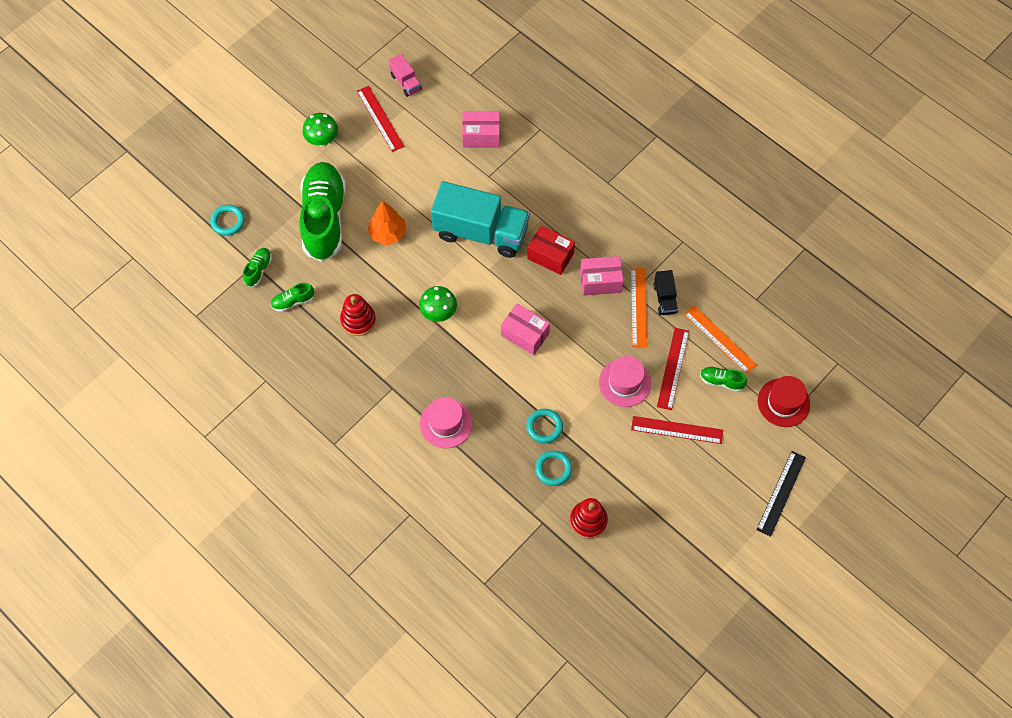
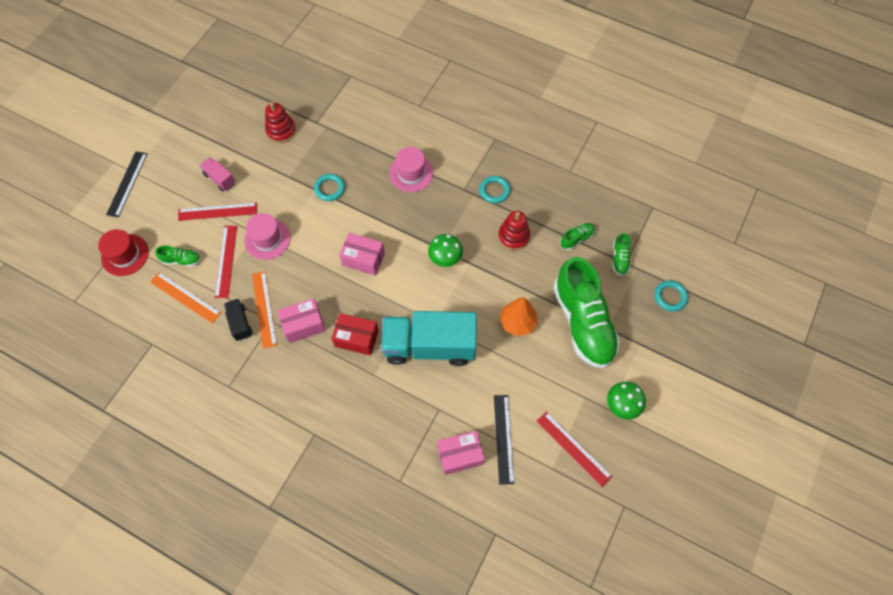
camera: 165 degrees right, 0 degrees up
pink truck [389,54,422,97] -> pink truck moved to [199,157,236,191]
turquoise ring [535,450,572,486] -> turquoise ring moved to [480,176,511,203]
none -> black ruler [494,395,515,485]

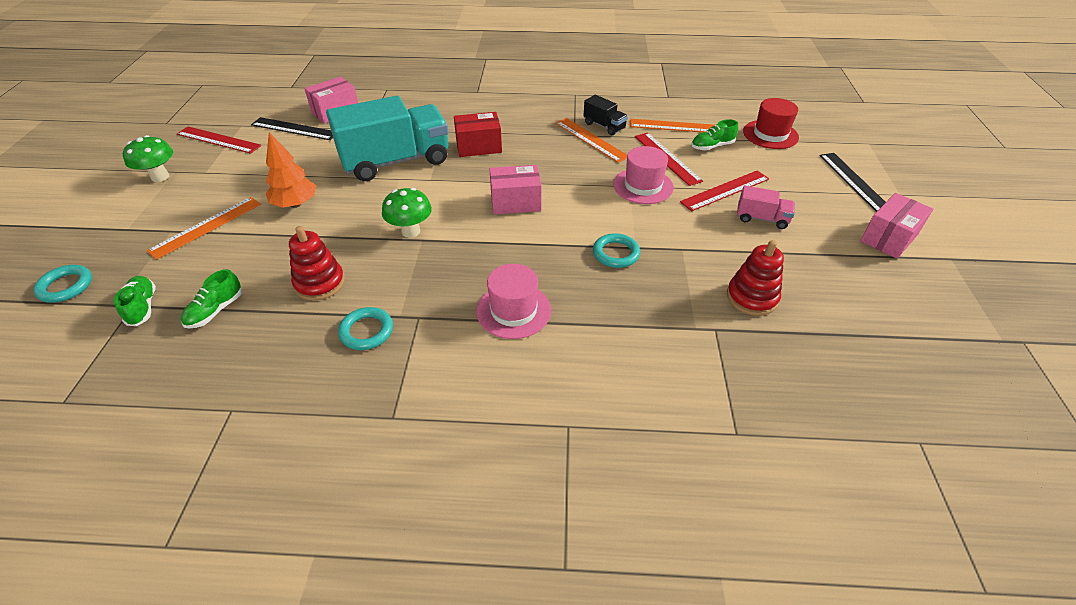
camera: 155 degrees right, 20 degrees down
pink box [277,298,326,343] -> pink box moved to [860,193,933,259]
black ruler [494,395,515,485] -> black ruler turned 45 degrees counterclockwise [251,117,333,140]
green shoe [554,257,620,368] -> orange ruler [147,197,261,260]

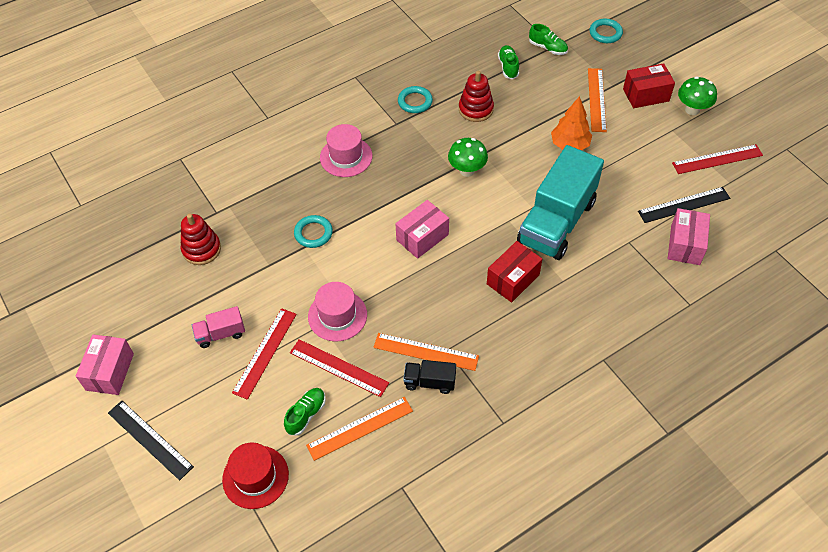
camera: 145 degrees right, 10 degrees up
none -> red box [623,63,675,108]

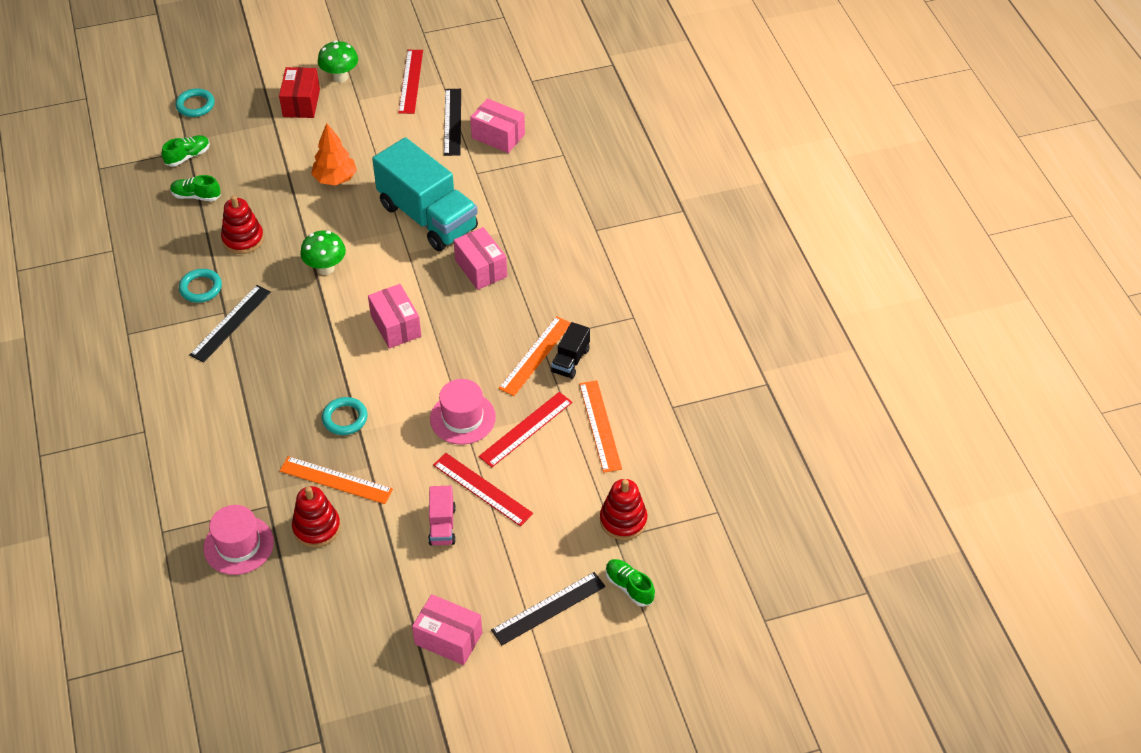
camera: 75 degrees left, 5 degrees down
red hat [222,443,289,509] -> red stacking toy [600,479,647,540]
green shoe [284,388,326,436] -> green shoe moved to [605,559,655,607]
pink hat [320,124,372,177] -> pink hat moved to [203,505,274,575]
red box [487,241,542,303] -> pink box [454,227,507,290]
orange ruler [588,68,607,132] -> orange ruler moved to [280,456,393,504]
none -> black ruler [189,285,271,362]

